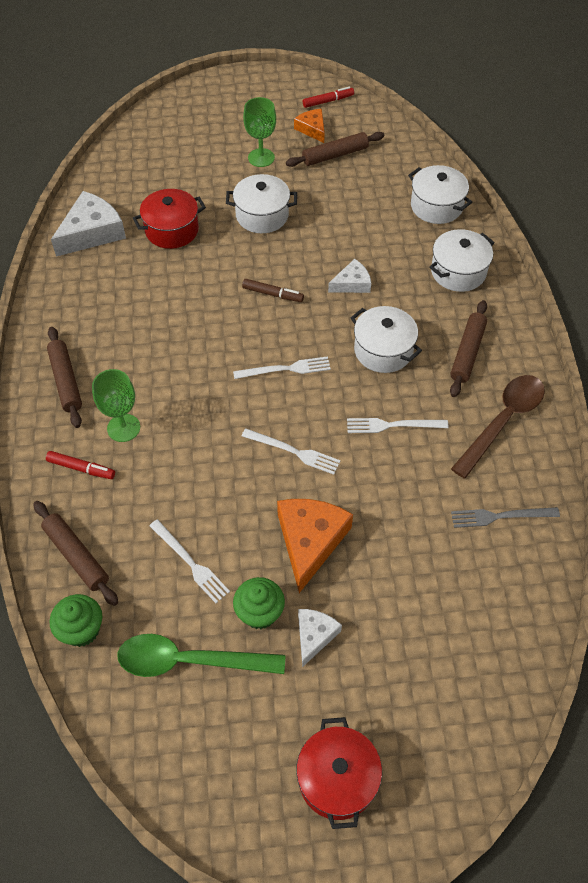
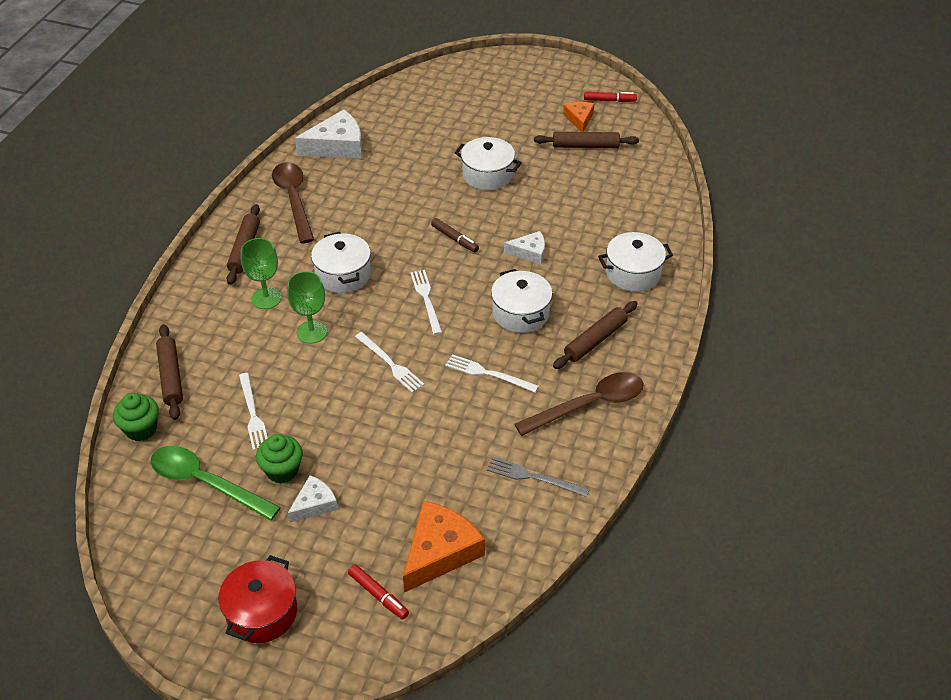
camera: 25 degrees right, 10 degrees down
red marker [46,451,115,479] -> red marker moved to [348,564,409,619]
red pot [133,189,206,249] -> none
white fork [233,356,331,379] -> white fork turned 120 degrees counterclockwise [410,270,442,335]
green goblet [243,97,276,167] -> green goblet moved to [287,271,327,344]
orange cheese [277,499,353,593] -> orange cheese moved to [403,501,485,593]
white pot [408,165,472,224] -> white pot moved to [311,232,371,293]
none -> brown spoon [272,162,314,243]

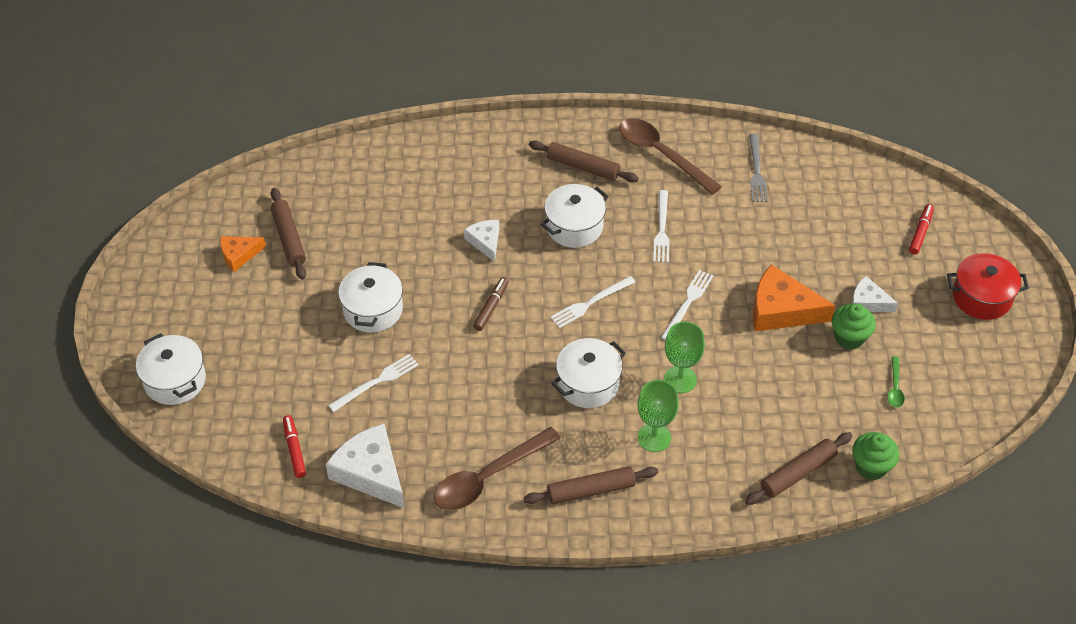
camera: 110 degrees left, 5 degrees up
green spoon [150,446,281,521] -> green spoon [887,356,905,407], size x0.45
white fork [239,373,268,451] -> white fork moved to [328,354,419,412]
orange cheese [403,501,485,593] -> orange cheese moved to [753,264,836,331]
red marker [584,92,637,102] -> red marker moved to [283,415,306,478]
white pot [598,232,673,292] -> white pot moved to [136,333,206,405]

